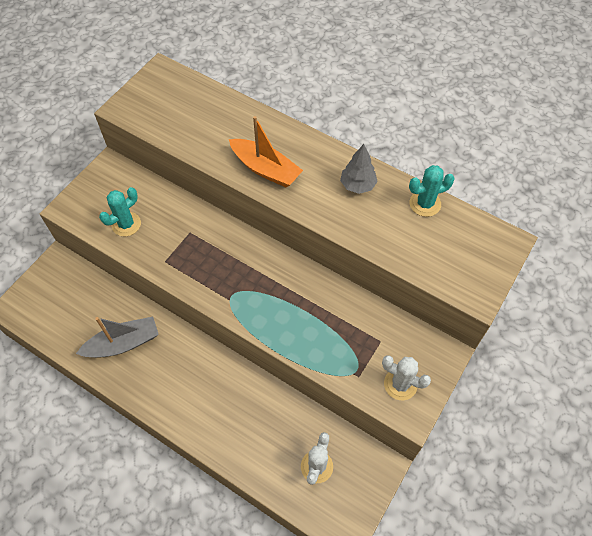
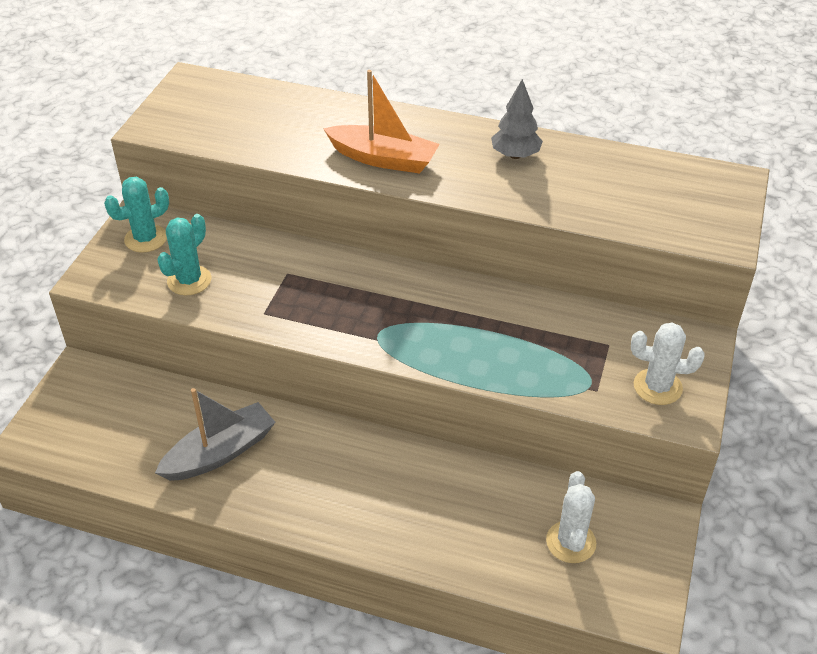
camera: 15 degrees left, 15 degrees down
turquoise cactus [409,165,455,217] -> turquoise cactus moved to [104,177,169,253]

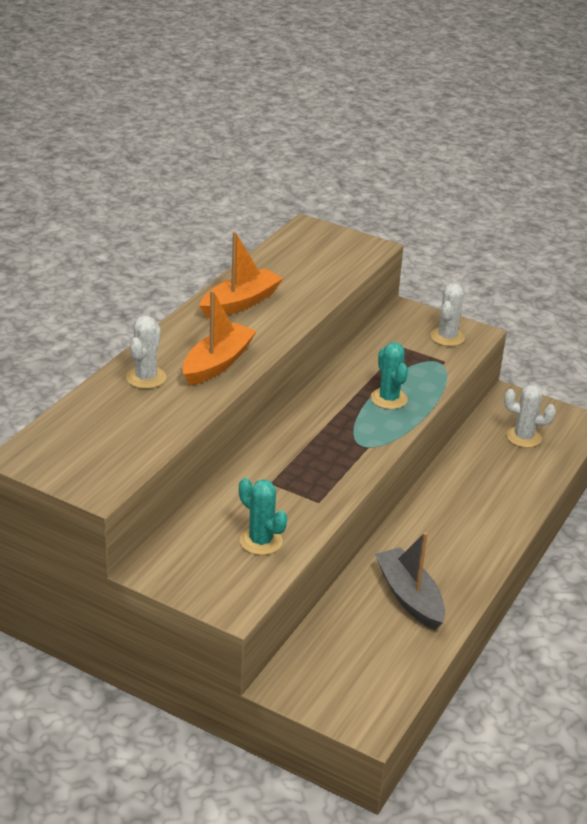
camera: 80 degrees left, 10 degrees down
turquoise cactus [104,177,169,253] -> turquoise cactus moved to [371,342,408,409]
grey tree [491,79,543,159] -> orange boat [199,231,283,318]
none -> white cactus [126,316,166,389]

